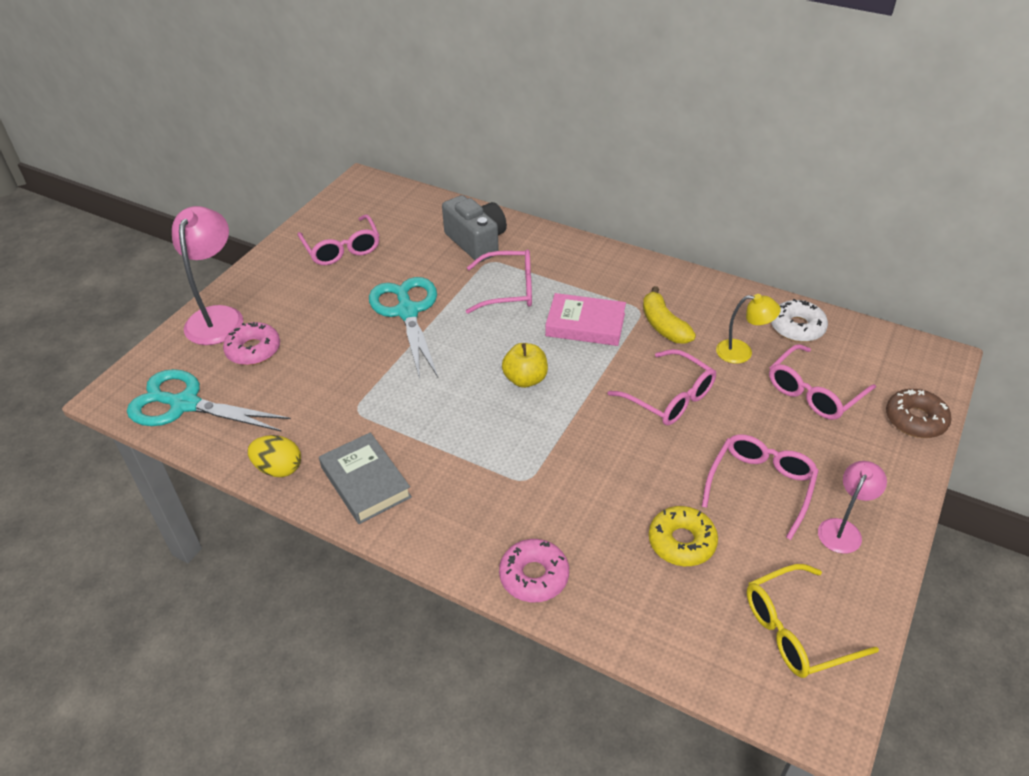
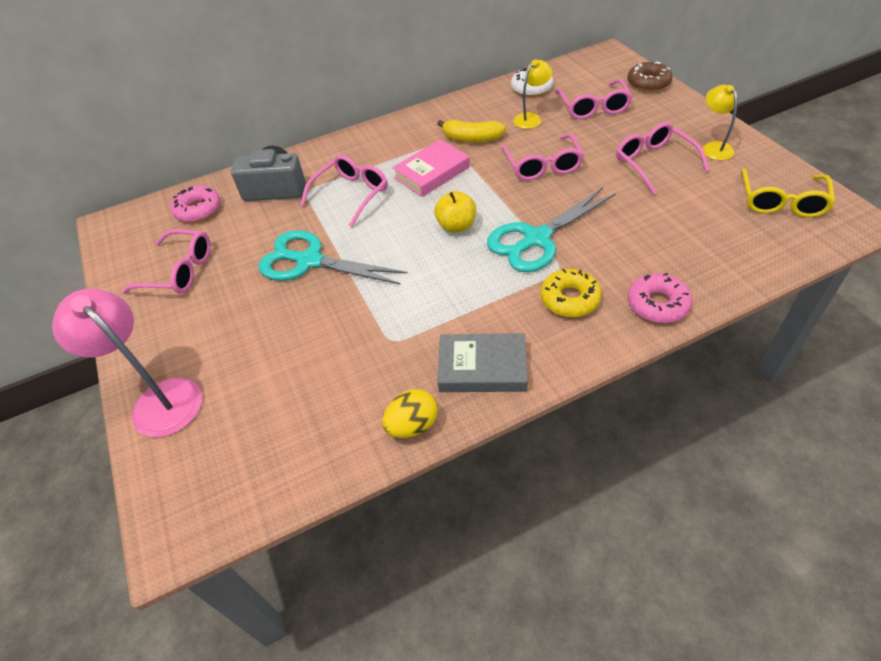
camera: 50 degrees left, 5 degrees up
turquoise scissors [127,369,291,432] -> turquoise scissors moved to [487,188,616,272]
pink donut [223,322,280,365] -> pink donut moved to [170,185,220,222]
pink glasses [608,349,716,425] -> pink glasses turned 90 degrees clockwise [502,134,584,181]
yellow donut [649,506,718,566] -> yellow donut moved to [541,269,602,318]
pink lamp [818,461,887,554] -> yellow lamp [702,85,738,160]

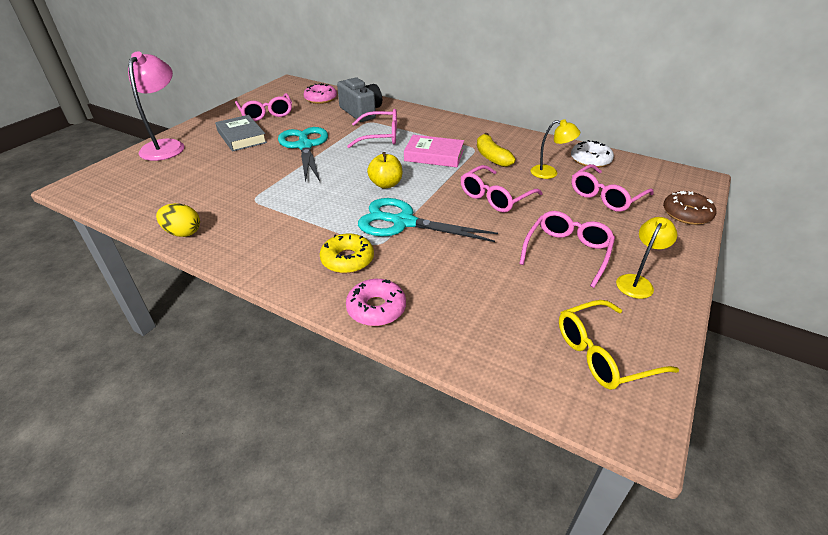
camera: 50 degrees right, 10 degrees down
grey book [437,333,528,392] -> grey book moved to [215,115,267,152]

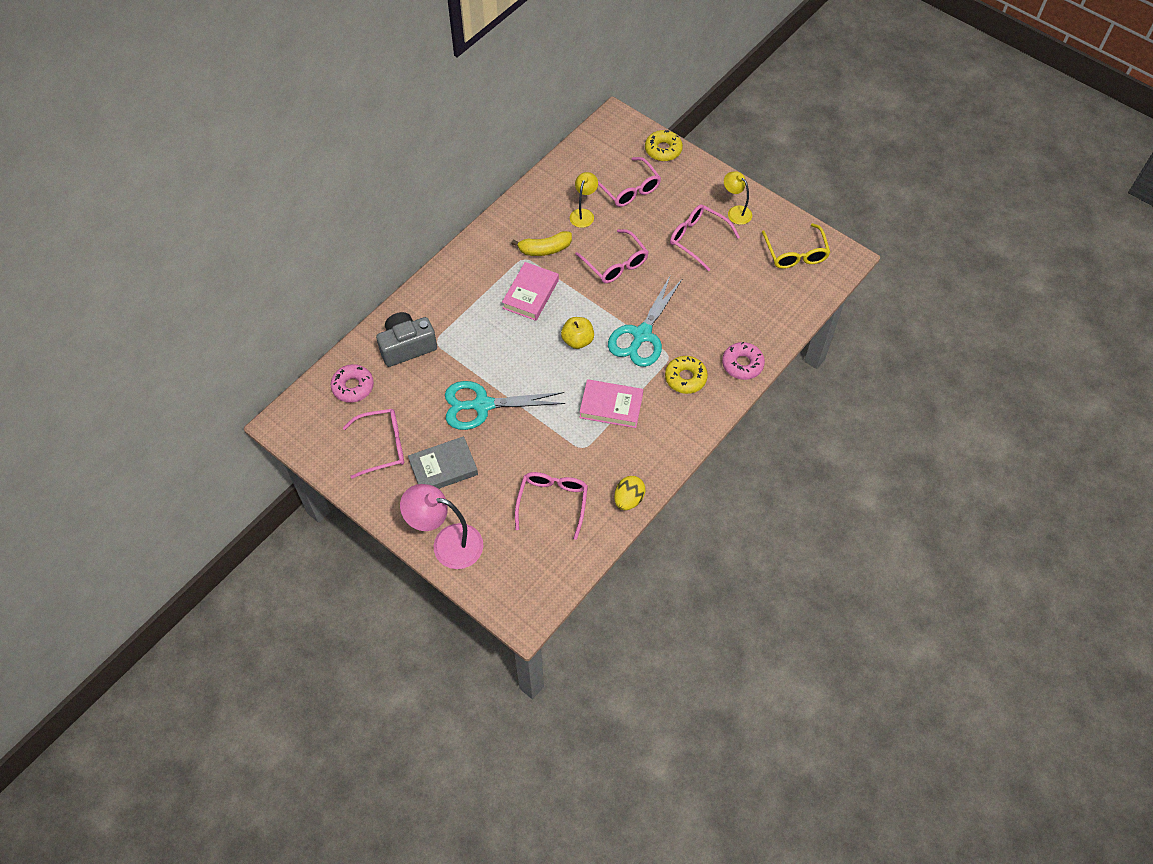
camera: 80 degrees left, 20 degrees up
pink glasses [347,109,397,148] -> pink glasses moved to [515,472,588,540]
white donut [571,140,614,168] -> none
brown donut [663,191,716,225] -> yellow donut [645,130,683,161]
none -> pink book [579,379,643,428]

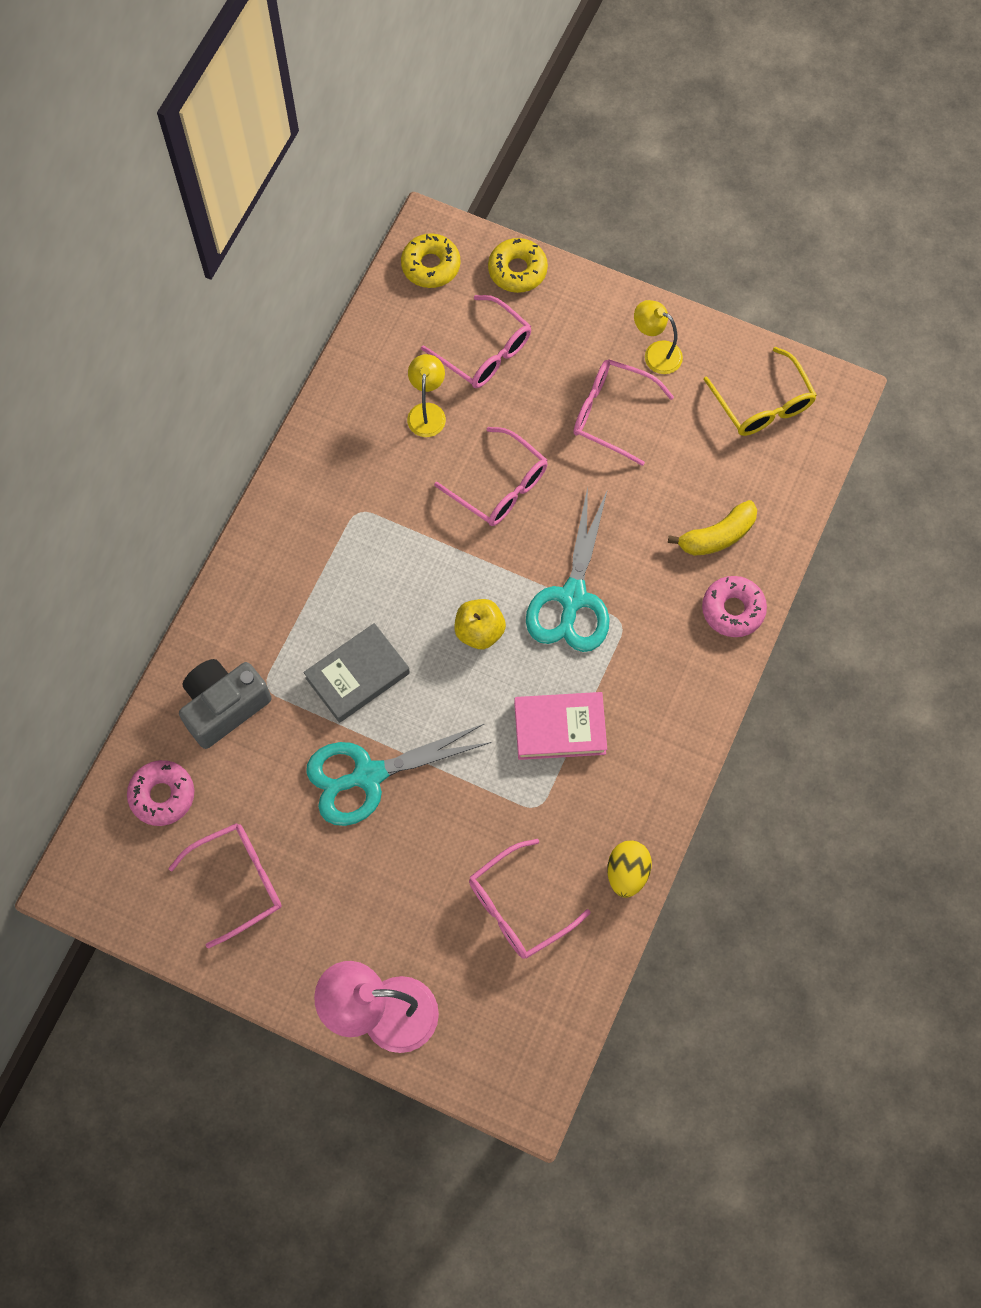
camera: 15 degrees left, 10 degrees up
grey book [408,436,478,489] -> grey book moved to [303,623,410,723]
pink book [502,262,559,321] -> none
yellow banana [511,231,572,256] -> yellow banana moved to [668,500,757,556]
pink glasses [515,472,588,540] -> pink glasses turned 120 degrees counterclockwise [469,839,591,959]
yellow donut [665,356,708,394] -> yellow donut moved to [401,233,460,288]

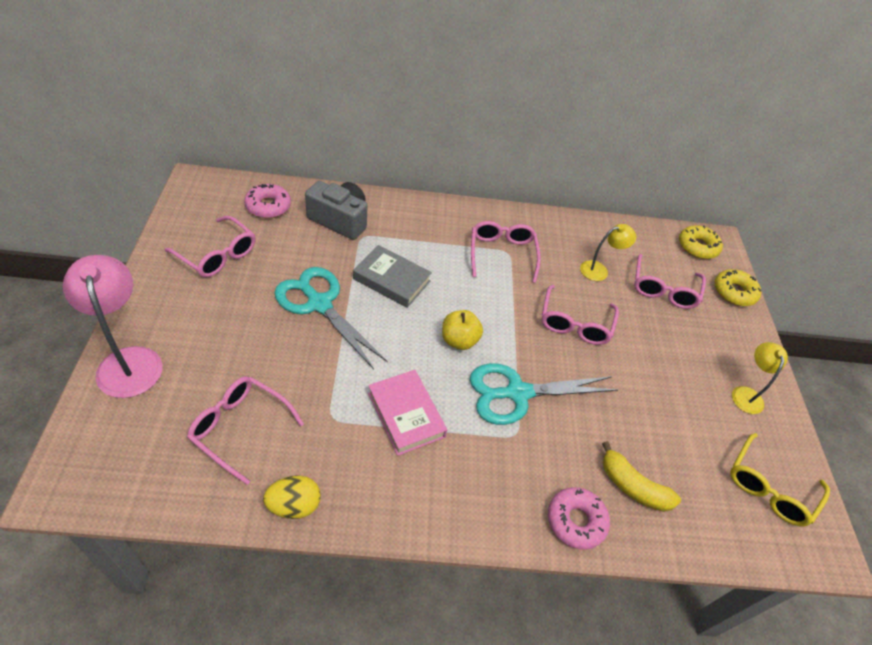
camera: 60 degrees right, 20 degrees down
pink glasses [573,359,674,466] -> pink glasses moved to [471,221,541,283]

